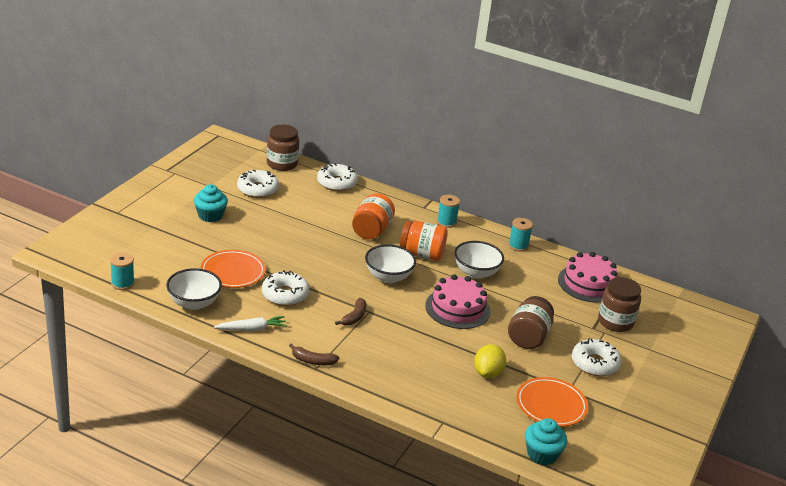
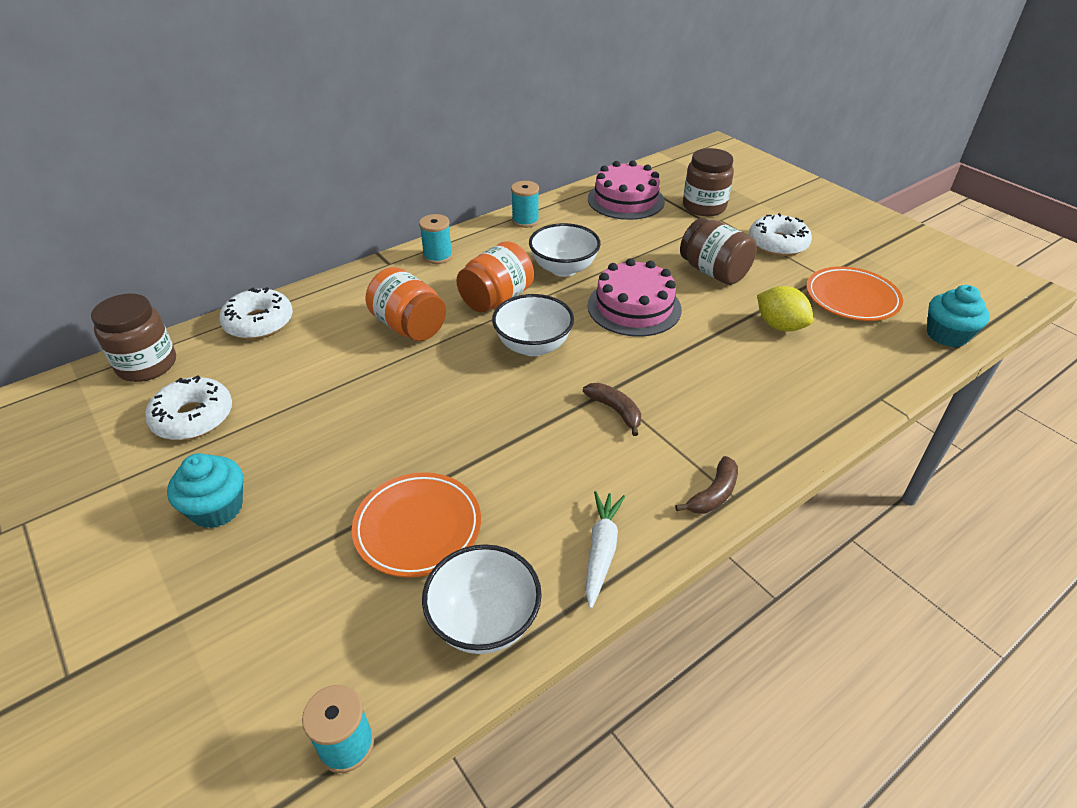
camera: 60 degrees left, 10 degrees up
white donut [262,270,310,306] -> none

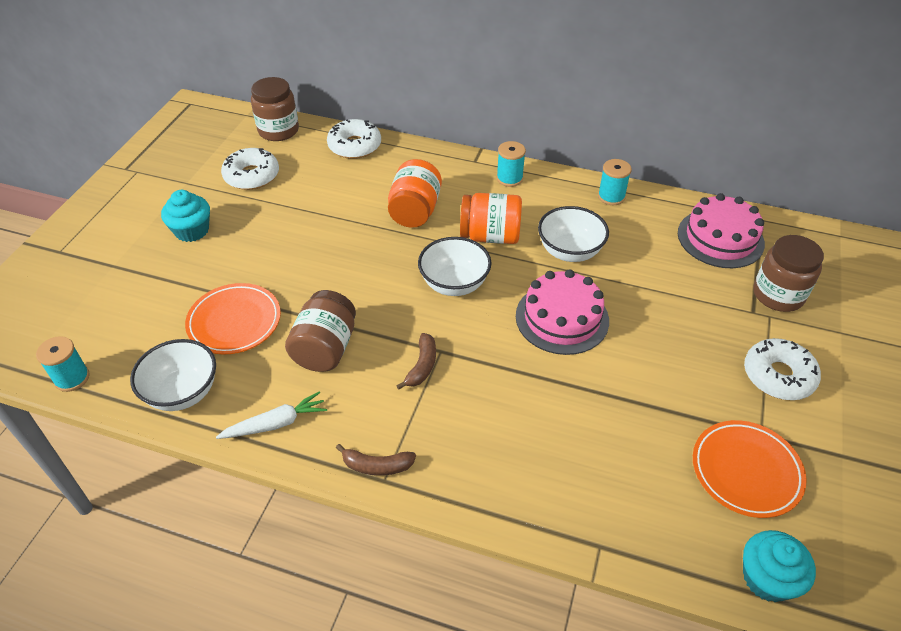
camera: 55 degrees right, 5 degrees up
brown jar [680,218,757,285] -> brown jar moved to [285,290,356,372]
yellow lemon [757,286,814,332] -> none

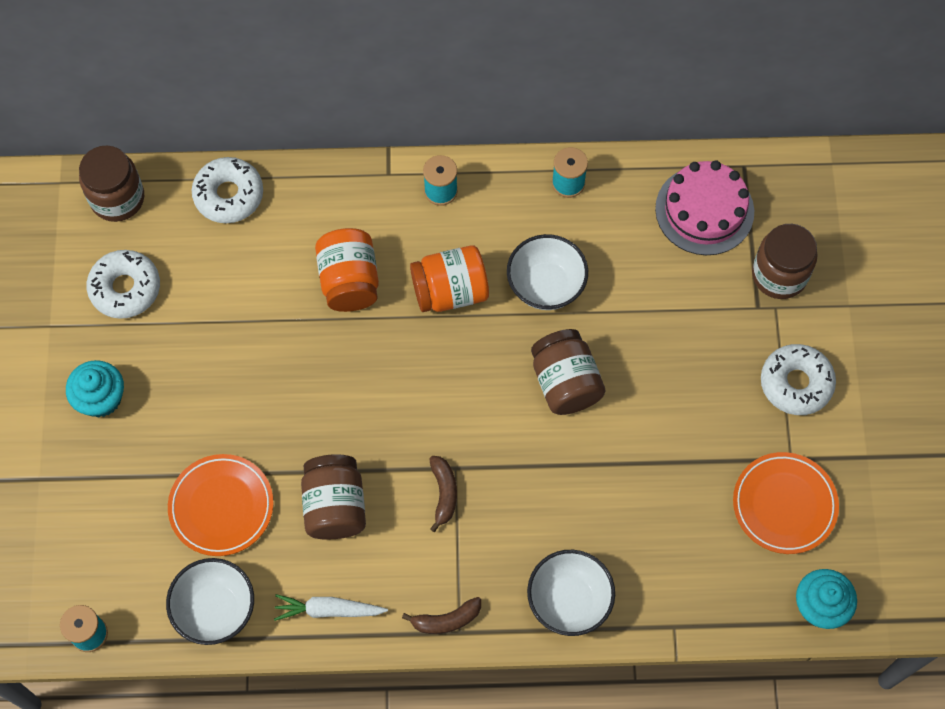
camera: 20 degrees left, 20 degrees up
white carrot [216,391,327,439] -> white carrot turned 135 degrees counterclockwise [274,594,388,621]
white bowl [418,237,492,296] -> white bowl moved to [527,550,615,636]
pink cake [516,269,609,355] -> brown jar [531,329,605,415]

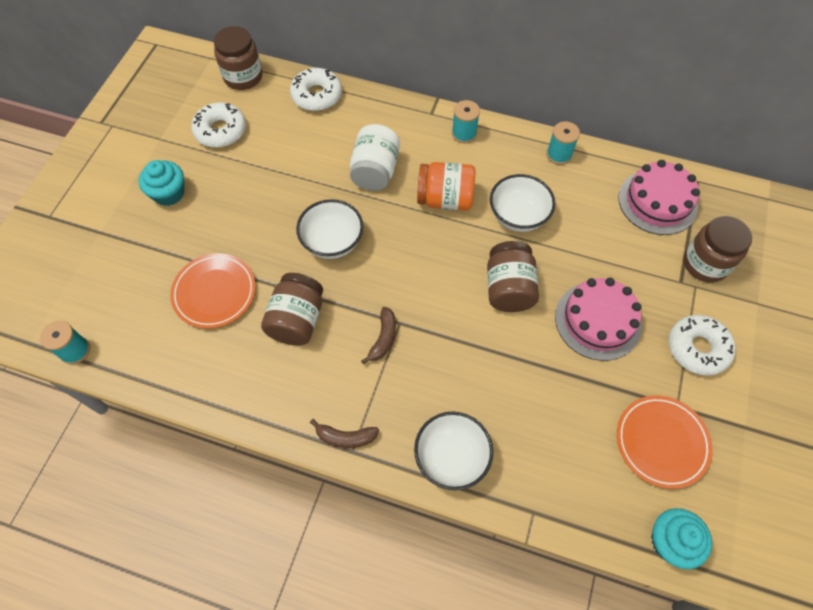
camera: 20 degrees right, 5 degrees down
white bowl [166,558,254,645] -> white bowl moved to [296,199,363,259]
white carrot [274,594,388,621] -> none
orange jar [315,228,379,312] -> white jar [350,124,400,191]
none -> pink cake [555,278,642,361]

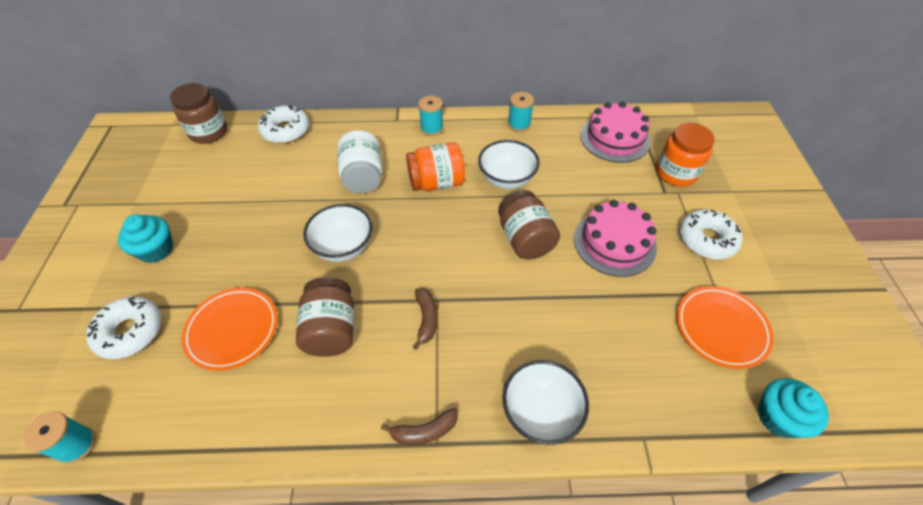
camera: 20 degrees left, 10 degrees down
white donut [191,102,246,148] -> white donut moved to [86,296,162,359]
brown jar [683,216,752,283] -> orange jar [656,123,715,187]

